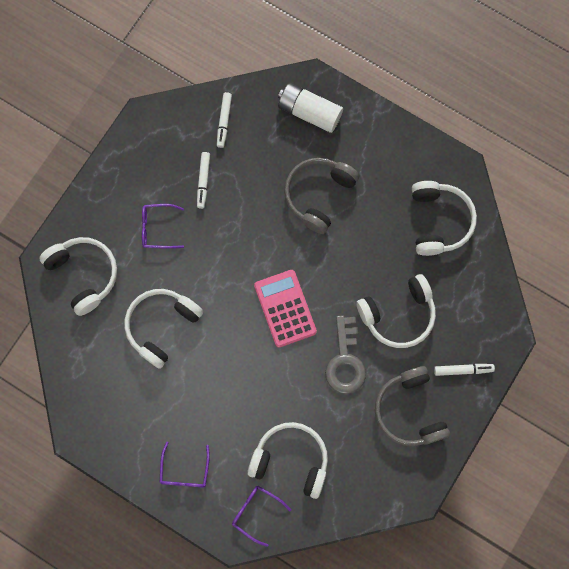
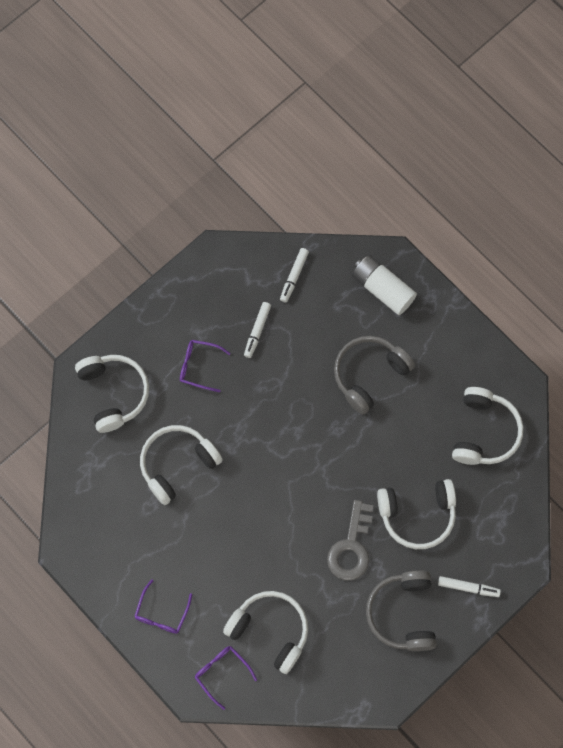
camera: 15 degrees right, 5 degrees down
pink calculator [254,270,317,348] -> none

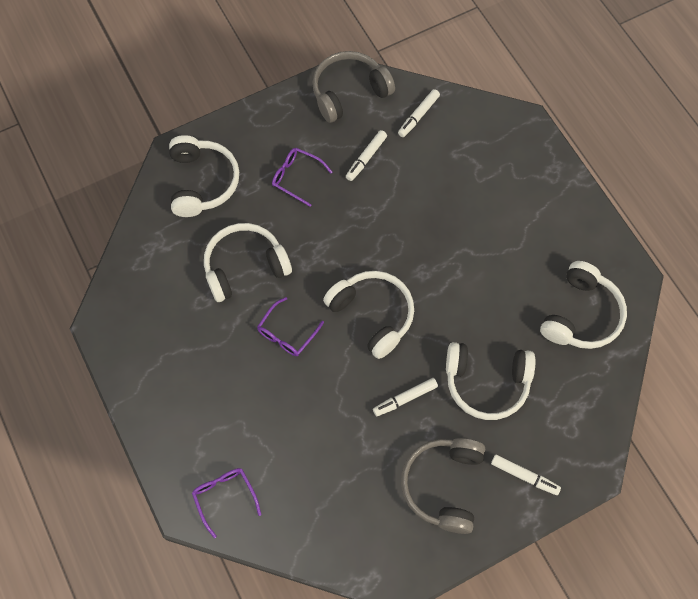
camera: 15 degrees right, 5 degrees down
purple glasses [134,580,192,634] -> purple glasses moved to [257,297,324,356]
white headphones [223,591,308,674] -> white headphones moved to [323,271,414,359]
grey key [327,500,373,581] -> white marker [373,378,438,416]
grey headphones [334,336,415,414] -> grey headphones moved to [312,51,395,123]
white battery [352,255,417,315] -> none

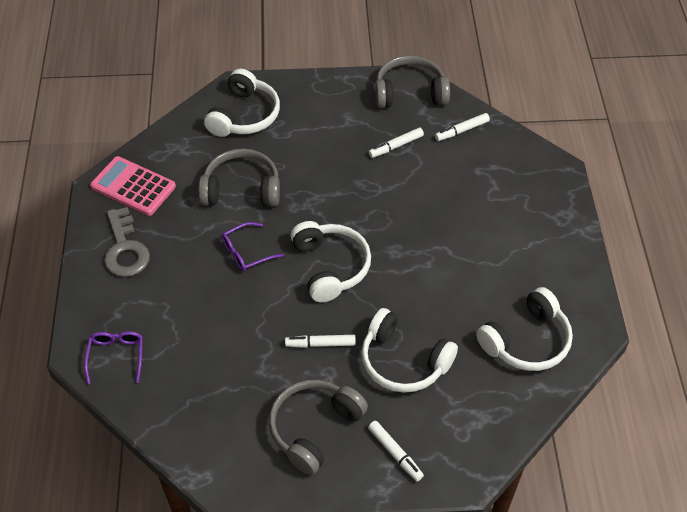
camera: 25 degrees right, 15 degrees down
white headphones [204,223,292,302] -> grey headphones [199,149,280,207]
purple glasses [272,148,332,207] -> none
none -> pink calculator [90,156,176,216]
none -> grey key [104,207,150,277]

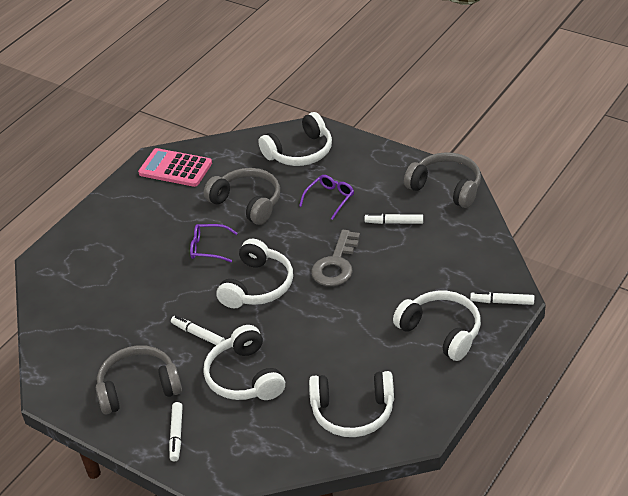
camera: 40 degrees right, 10 degrees down
purple glasses [84,331,143,384] -> purple glasses moved to [299,175,354,220]
pink calculator [90,156,176,216] -> pink calculator turned 45 degrees counterclockwise [138,148,212,187]
grey key [104,207,150,277] -> grey key moved to [311,230,360,286]
white marker [435,113,490,141] -> white marker moved to [470,292,534,305]
none -> white headphones [393,291,481,361]

